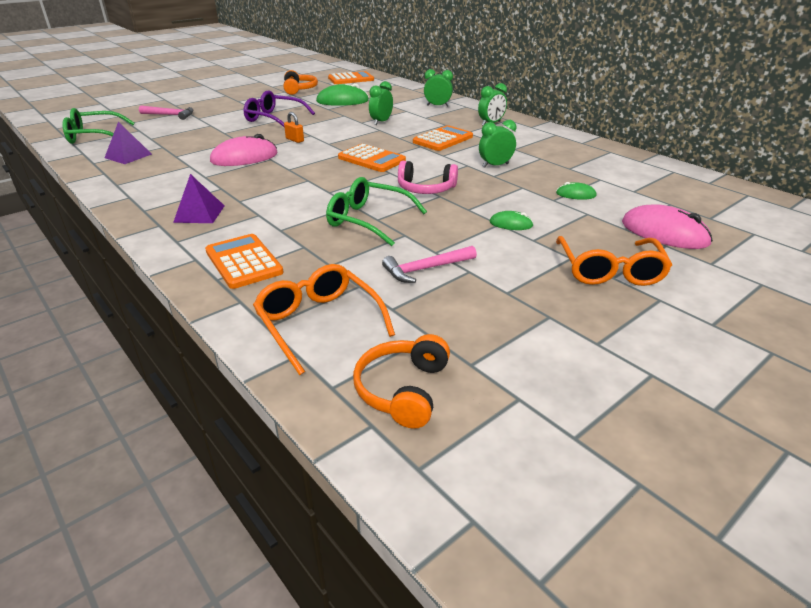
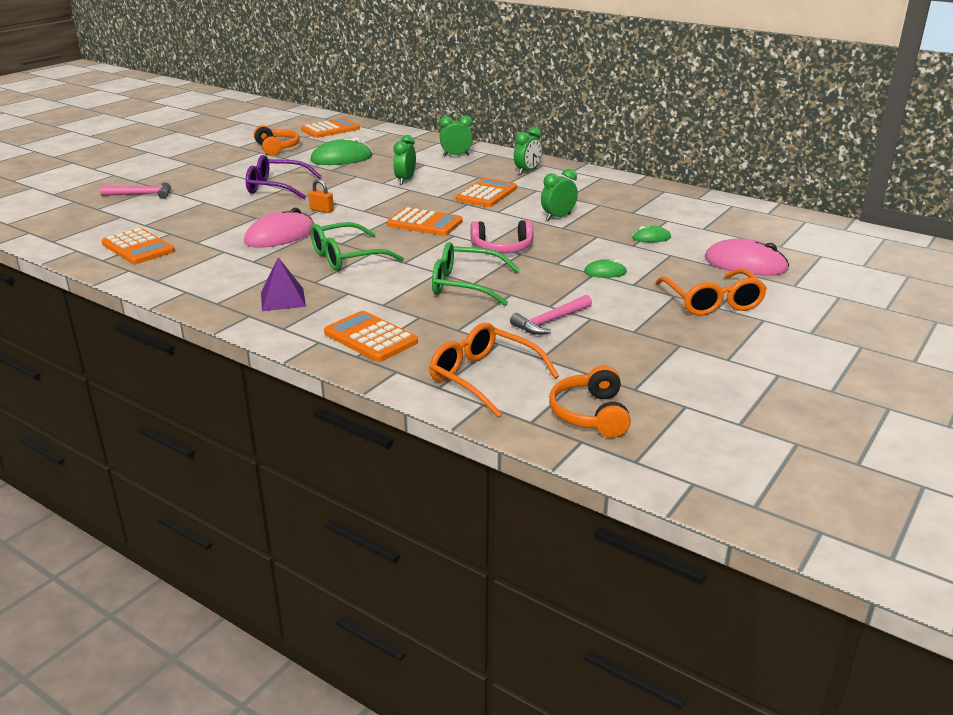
camera: 15 degrees left, 5 degrees down
green glasses [62,108,134,144] -> green glasses moved to [311,222,404,271]
purple pyramid [104,122,152,164] -> orange calculator [101,228,175,264]

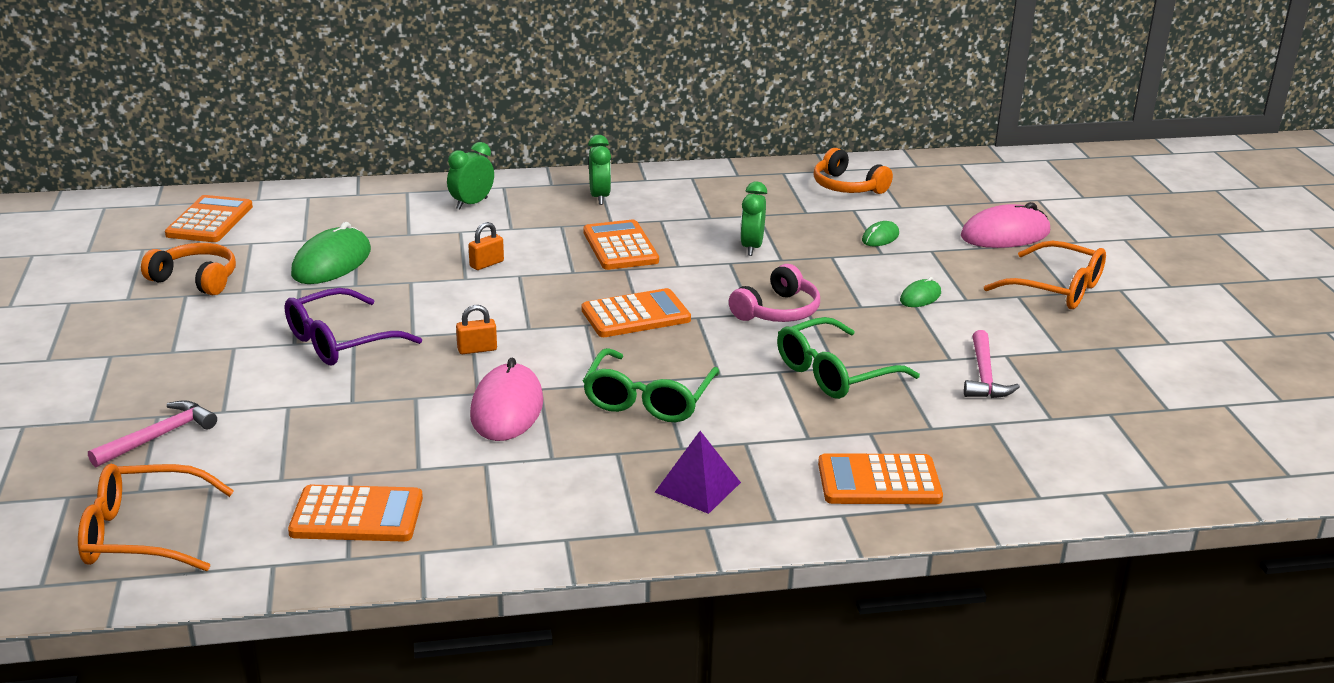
camera: 45 degrees left, 0 degrees up
green clock [393,135,416,185] -> orange padlock [468,222,504,270]
orange glasses [429,323,559,417] -> orange glasses moved to [78,464,234,571]
orange headphones [549,365,631,438] -> orange headphones moved to [814,148,893,194]

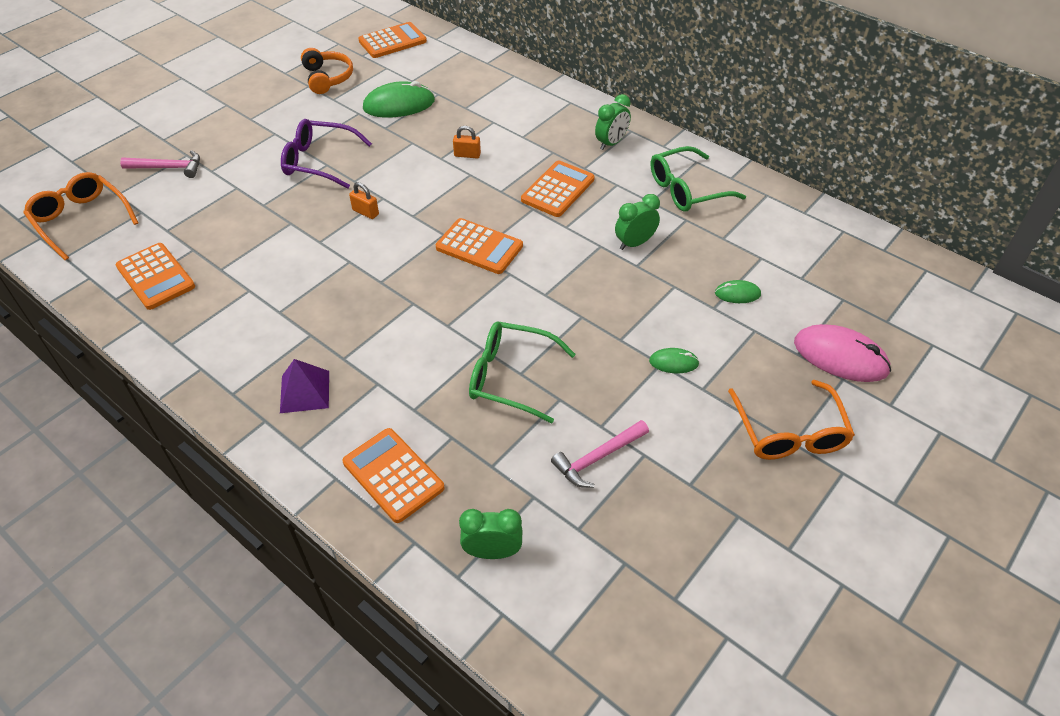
camera: 50 degrees right, 20 degrees up
green clock [447,142,494,210] -> green clock moved to [459,509,522,559]
pink mouse [470,358,543,441] -> none
green glasses [583,348,719,422] -> green glasses moved to [650,146,746,212]
pink headphones [729,264,820,322] -> none
orange headphones [814,148,893,194] -> none

